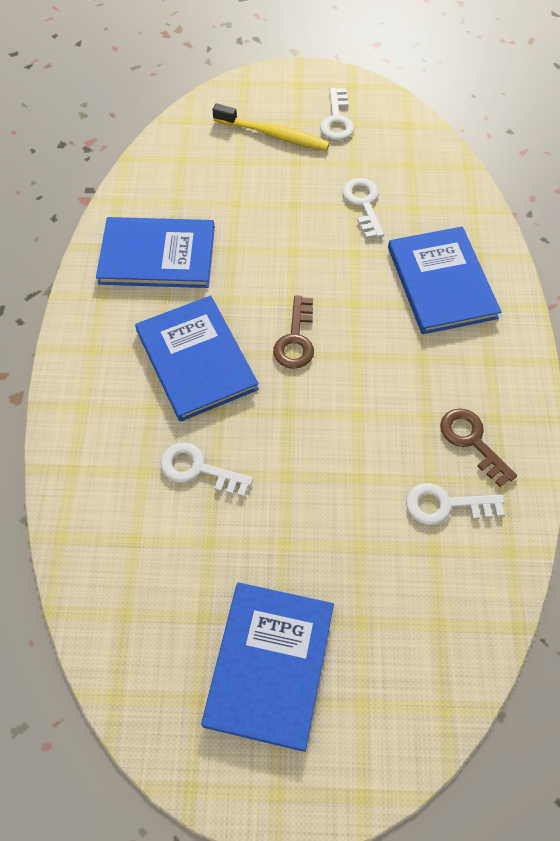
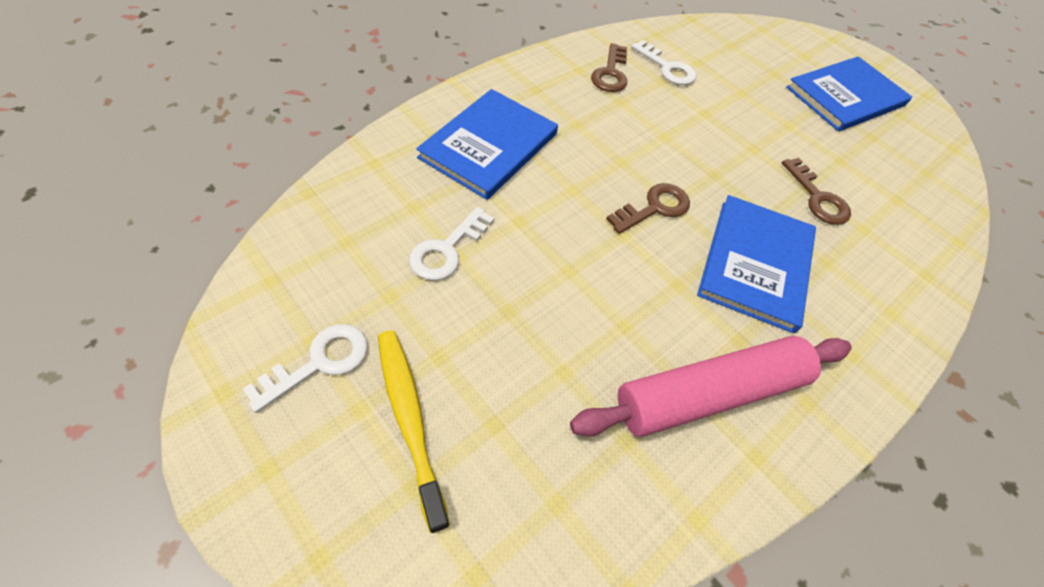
camera: 140 degrees left, 5 degrees down
blue book [96,217,215,288] -> pink rolling pin [570,336,852,437]
white key [160,443,253,497] -> brown key [782,158,851,225]

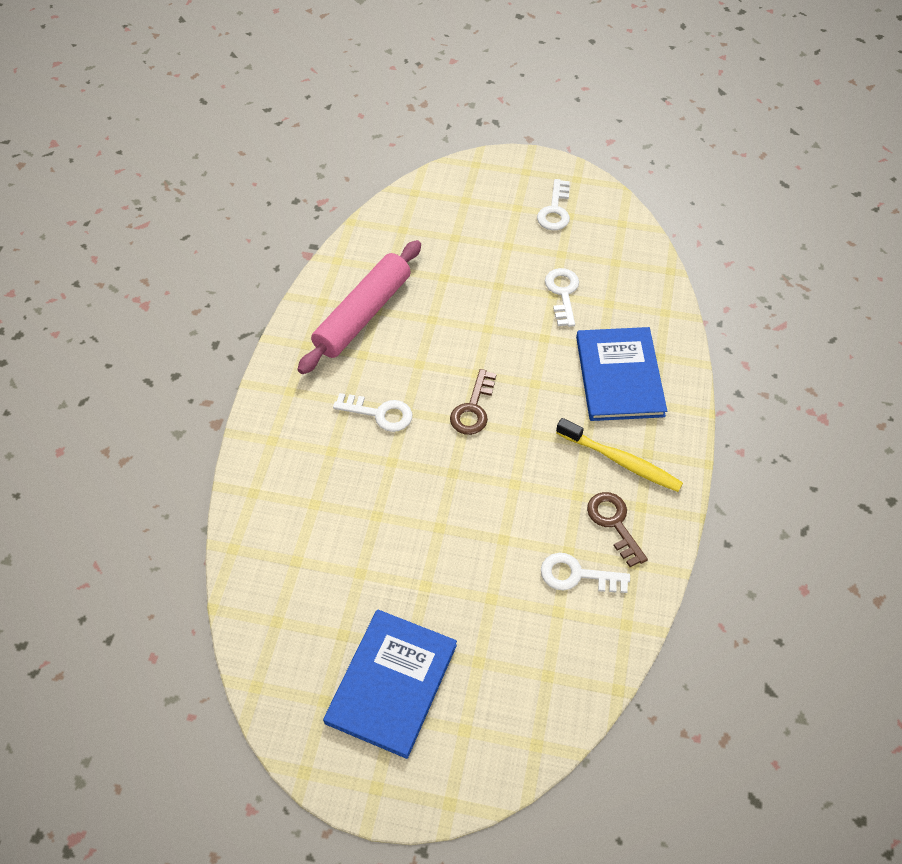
camera: 150 degrees right, 0 degrees up
yellow toothbrush [378,330,450,533] -> yellow toothbrush moved to [556,418,683,492]
blue book [697,195,816,333] -> white key [333,393,412,432]
brown key [782,158,851,225] -> none

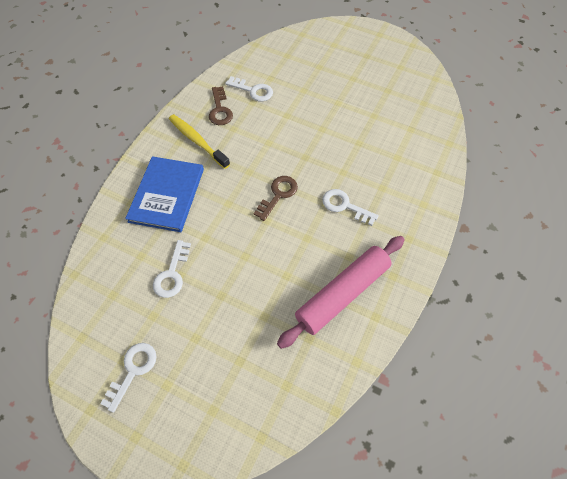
camera: 165 degrees left, 5 degrees up
blue book [323,609,457,759] -> none

